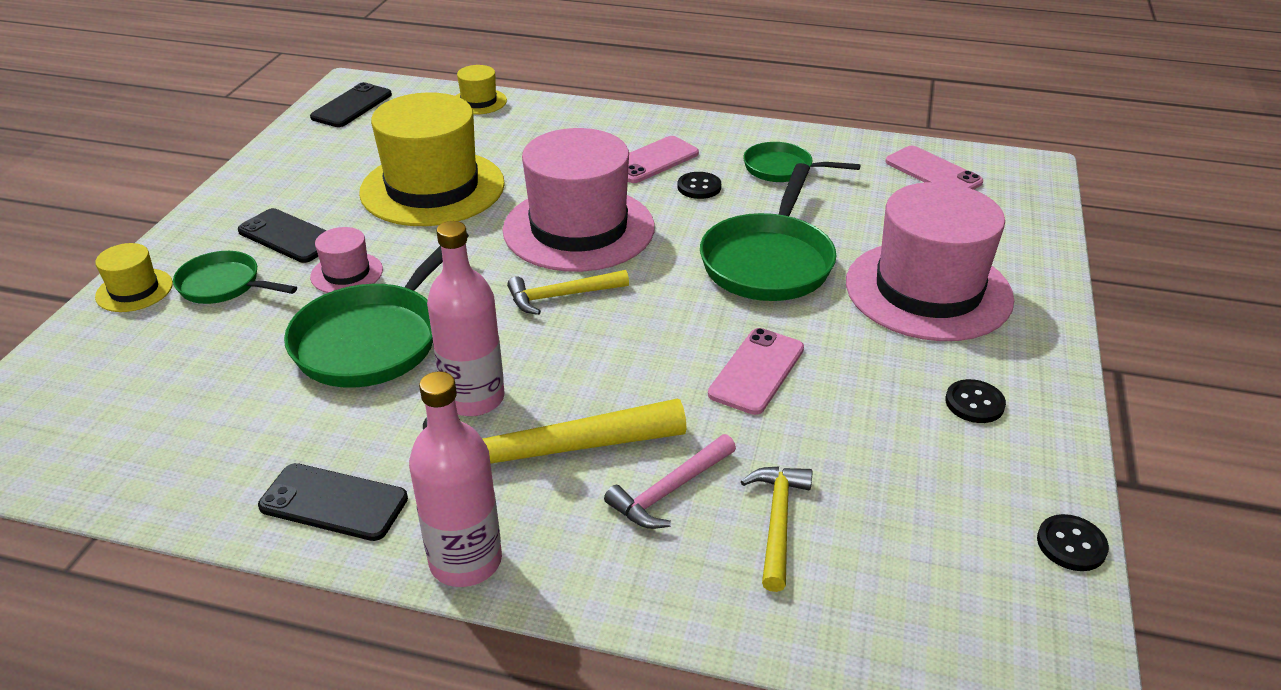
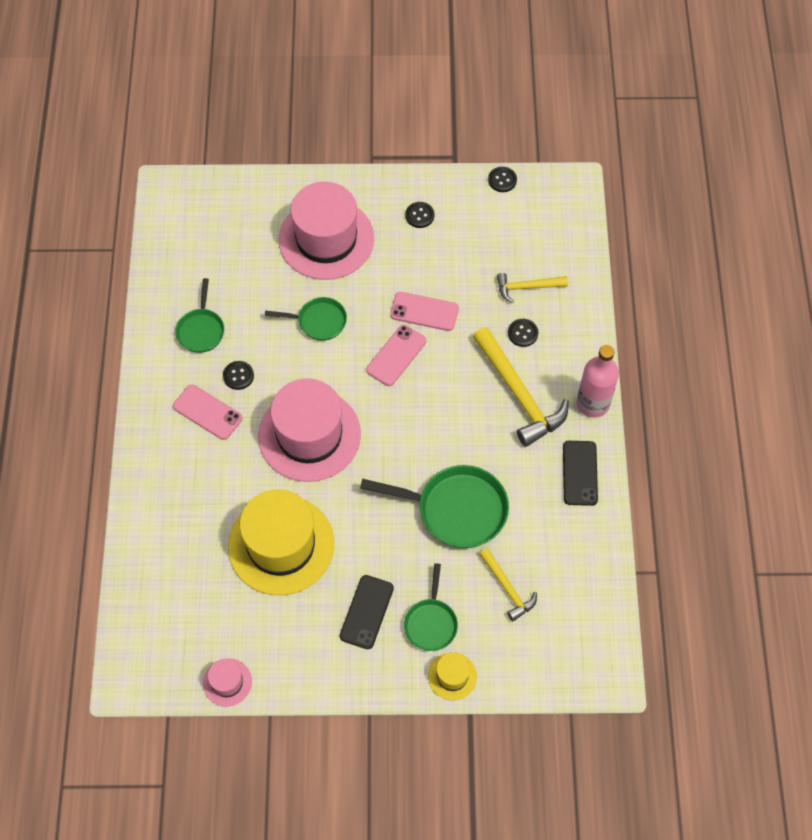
camera: 105 degrees left, 25 degrees up
black phone [310,82,392,127] -> none
pink hat [310,227,383,293] -> pink hat moved to [203,658,252,707]
pink bottle [427,221,505,416] -> none
yellow hat [456,65,507,115] -> none
yellow hammer [507,270,629,315] -> yellow hammer moved to [479,548,537,621]
pink hammer [604,434,736,529] -> black button [508,319,538,347]
green pan [700,163,836,301] -> green pan [265,297,347,341], size x0.58
pink phone [885,146,983,190] -> pink phone moved to [366,325,426,386]

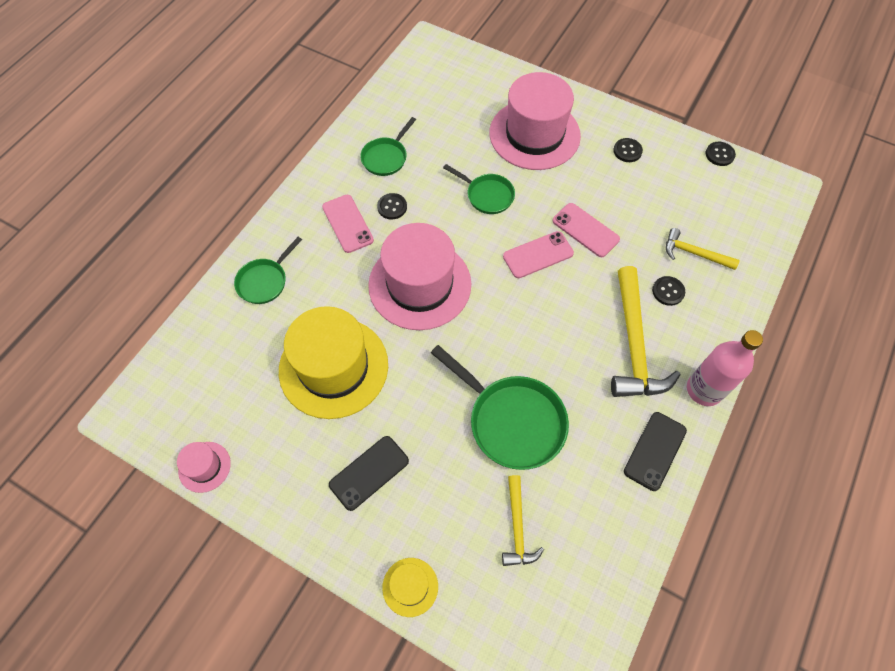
camera: 30 degrees right, 0 degrees up
green pan [404,563,458,651] -> green pan moved to [234,237,302,304]

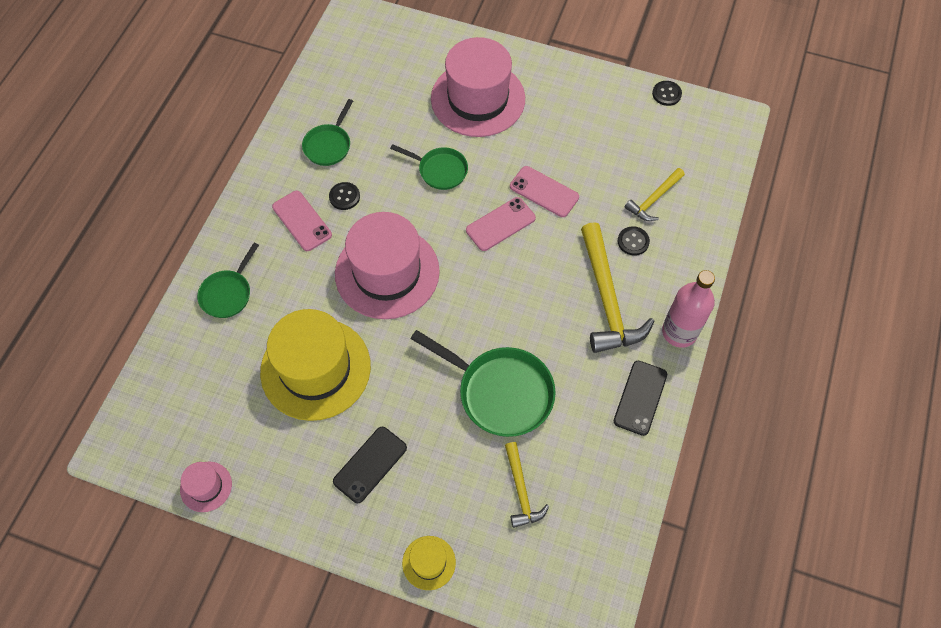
camera: 10 degrees left, 0 degrees up
black button [613,138,643,162] -> none
yellow hammer [666,228,740,270] -> yellow hammer turned 60 degrees counterclockwise [625,168,685,221]

